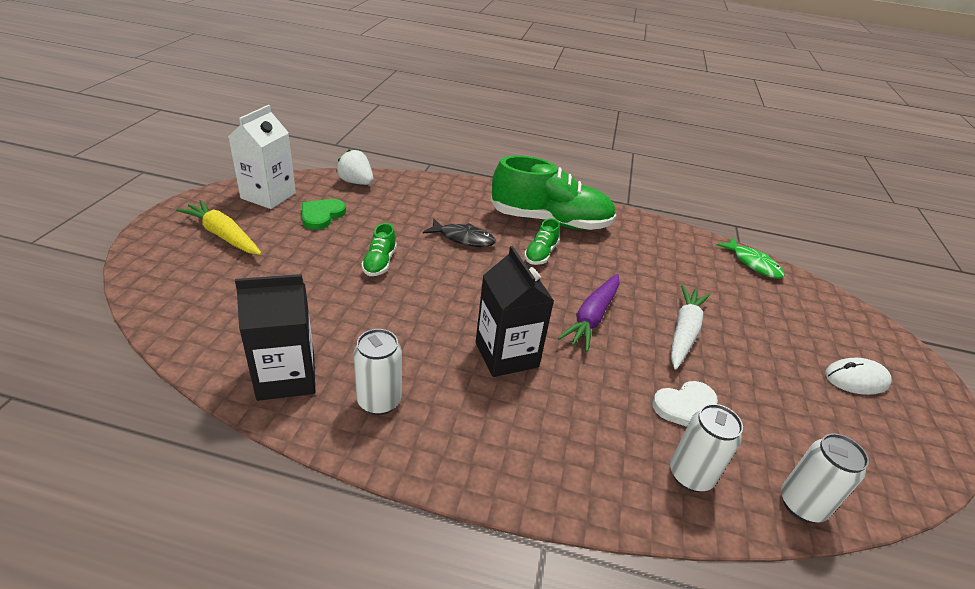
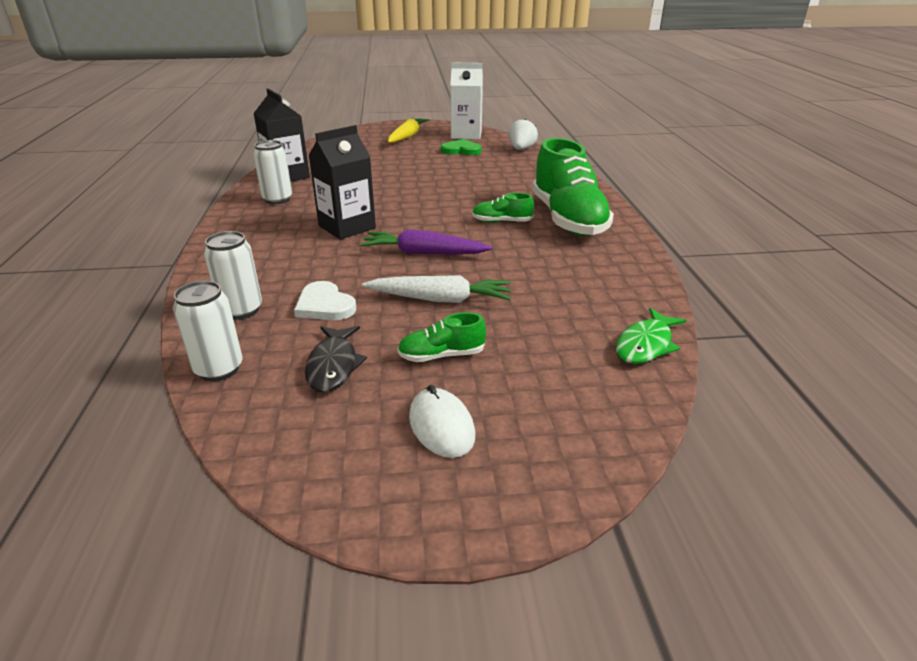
camera: 75 degrees right, 5 degrees down
green shoe [361,223,397,276] -> green shoe moved to [397,312,486,362]
black fish [423,219,496,247] -> black fish moved to [305,326,367,393]

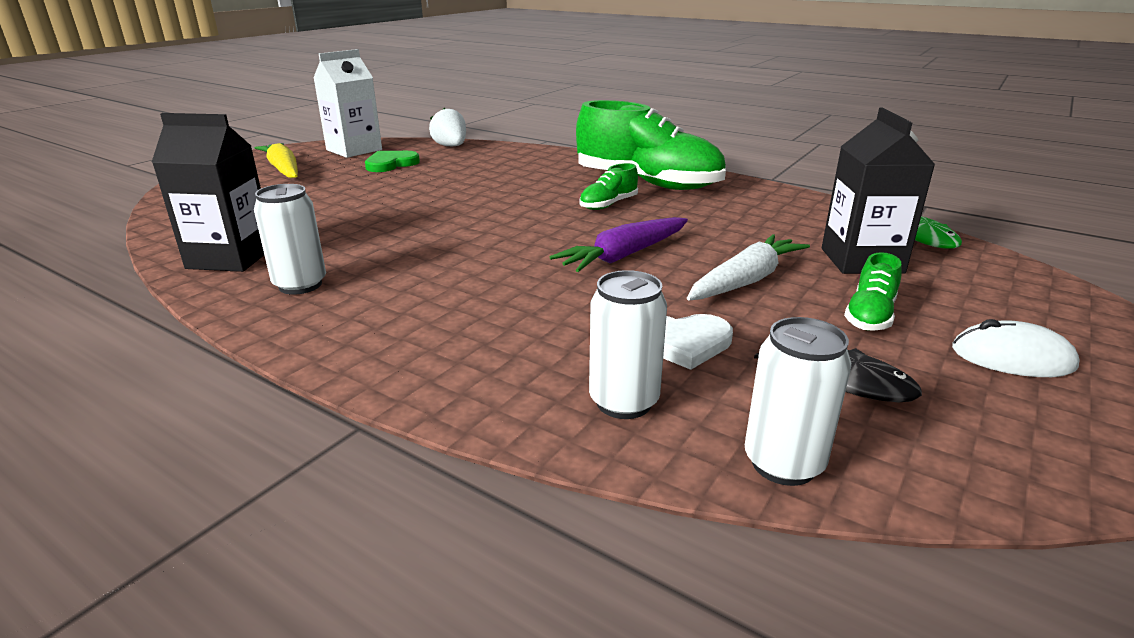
camera: 50 degrees left, 5 degrees down
black carton [309,125,376,240] -> black carton moved to [822,108,935,274]

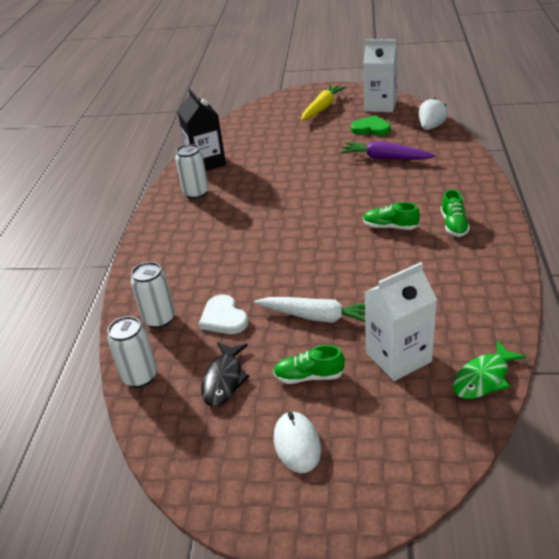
camera: 65 degrees right, 10 degrees up
purple carrot [550,217,688,272] -> purple carrot moved to [340,141,435,160]
green shoe [576,100,726,190] -> green shoe [441,189,470,237], size x0.44
black carton [822,108,935,274] -> white carton [365,262,437,381]

